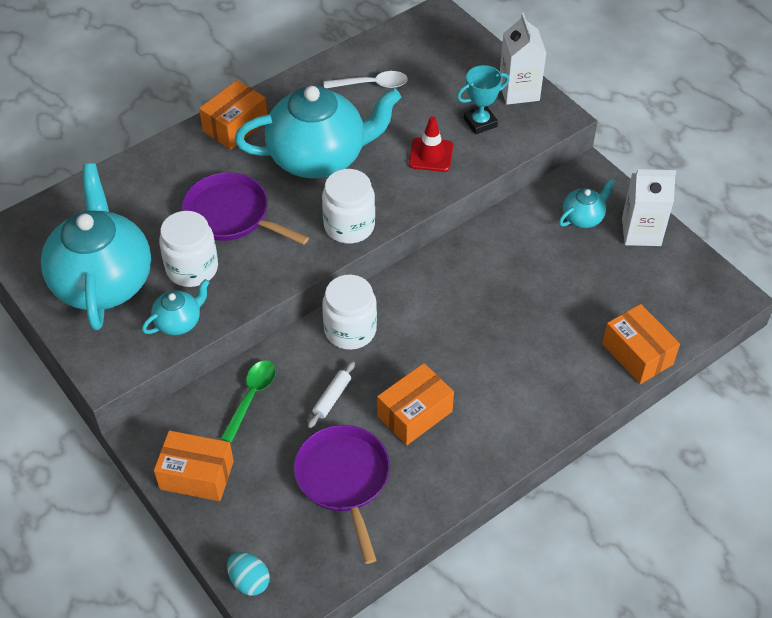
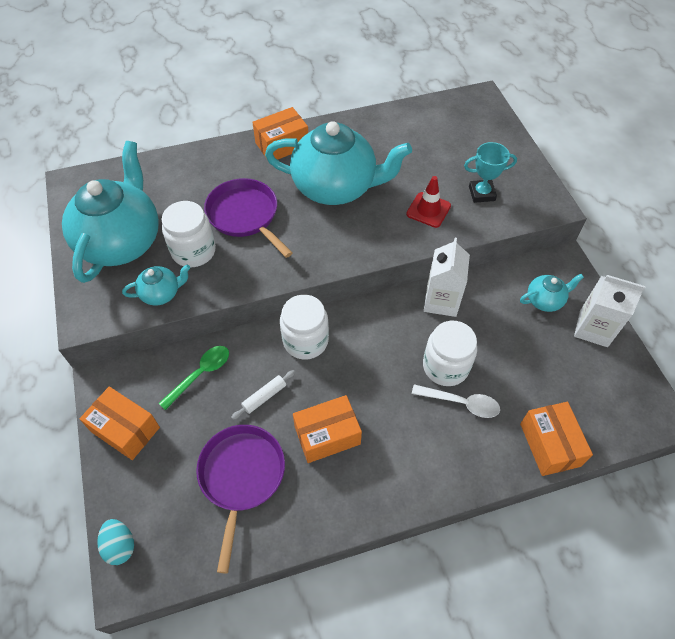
camera: 20 degrees right, 5 degrees up
white jar [322,169,375,244] -> white jar moved to [423,321,477,386]
white spoon [324,71,408,88] -> white spoon moved to [412,384,500,418]
white carton [500,13,546,105] -> white carton moved to [424,238,470,317]

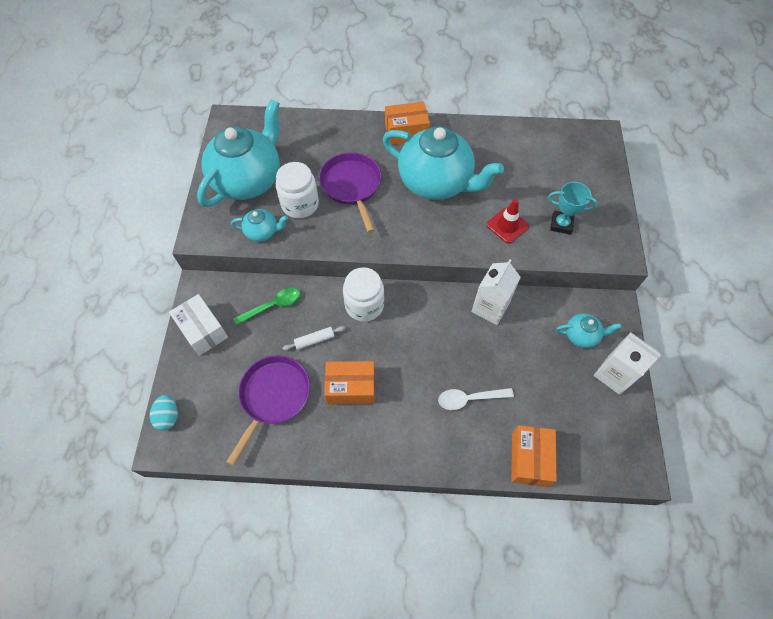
camera: 20 degrees right, 5 degrees up
orange box [80,387,160,460] -> white box [169,294,228,356]
white spoon [412,384,500,418] -> white spoon turned 135 degrees clockwise [438,388,514,410]
white jar [423,321,477,386] -> none

